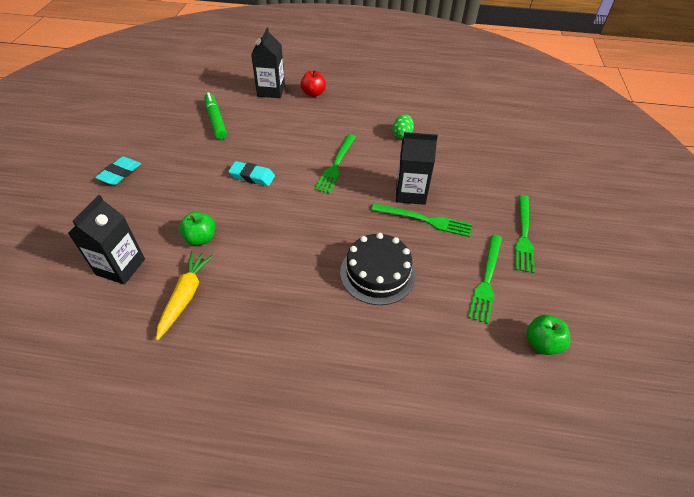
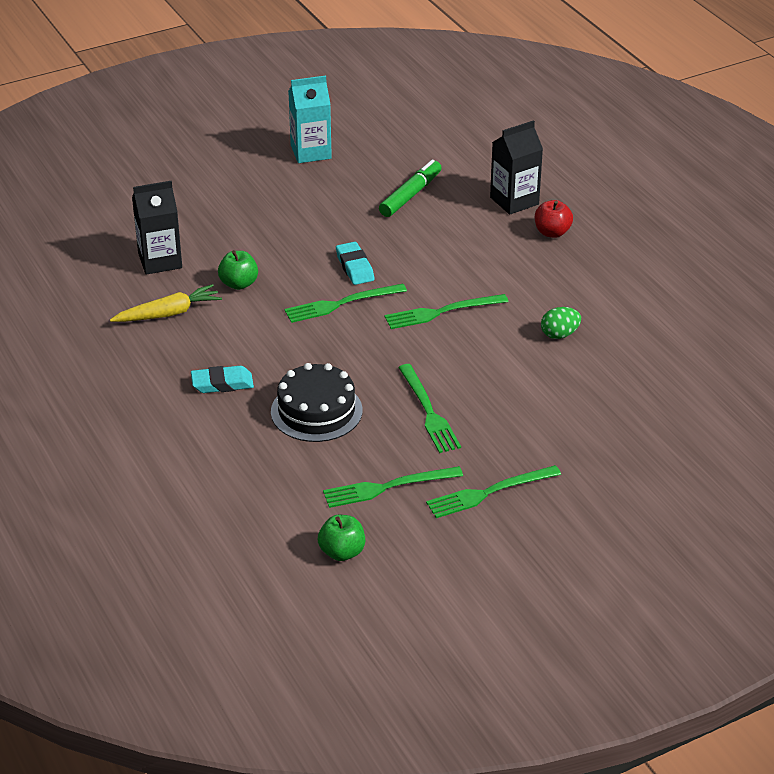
camera: 55 degrees right, 10 degrees down
turquoise eraser [95,156,141,185] -> turquoise eraser moved to [191,366,254,393]
black carton [396,132,438,205] -> none
none -> green fork [284,284,407,323]
none -> turquoise carton [288,76,332,163]

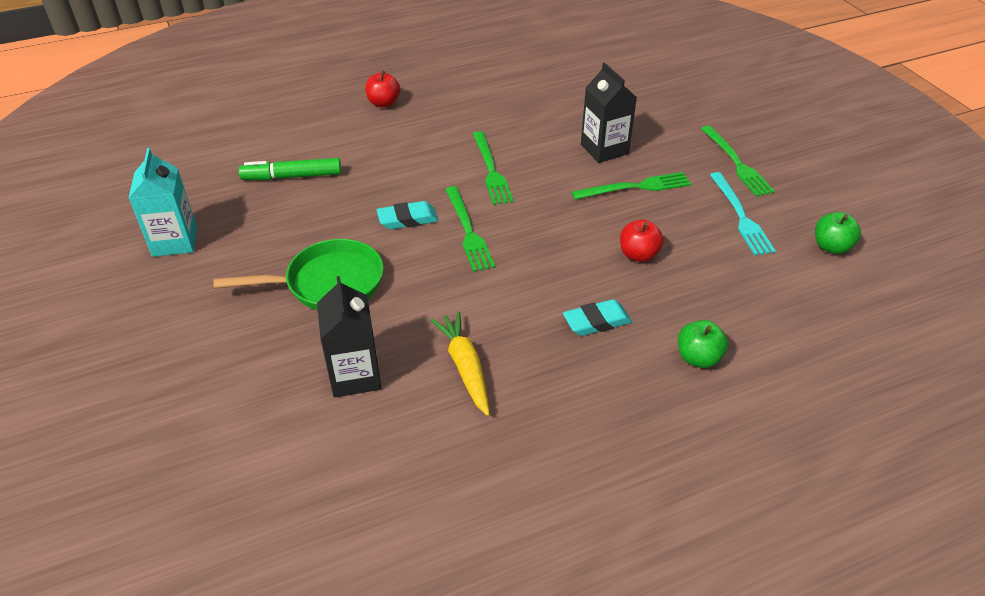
camera: 85 degrees left, 5 degrees up
turquoise eraser [191,366,254,393] -> turquoise eraser turned 75 degrees clockwise [563,299,632,336]
green apple [218,250,258,290] -> green apple moved to [678,320,728,368]
black cake [271,363,363,442] -> red apple [620,220,664,262]
green fork [323,466,463,508] -> turquoise fork [710,172,776,256]
green marker [379,160,442,217] -> green marker turned 45 degrees counterclockwise [239,158,341,180]
black carton [490,120,543,215] -> black carton moved to [581,63,637,163]
green egg [541,307,581,339] -> none
none -> green pan [213,239,384,310]

